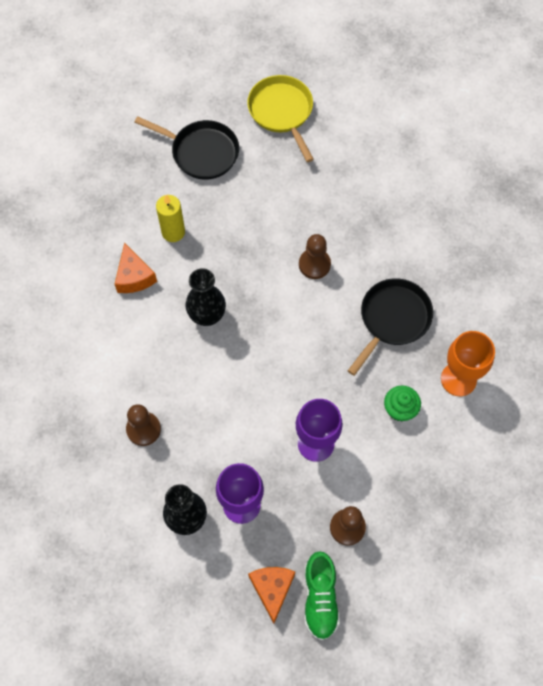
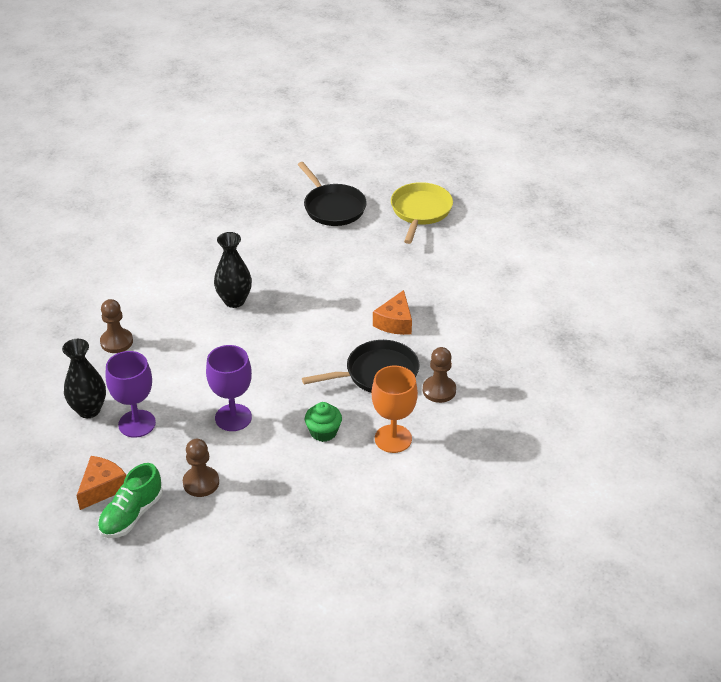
camera: 35 degrees right, 25 degrees down
orange cheese [115,243,157,293] -> orange cheese moved to [373,290,412,335]
yellow candle [156,195,185,242] -> none
brown pawn [299,234,331,279] -> brown pawn moved to [423,347,456,403]

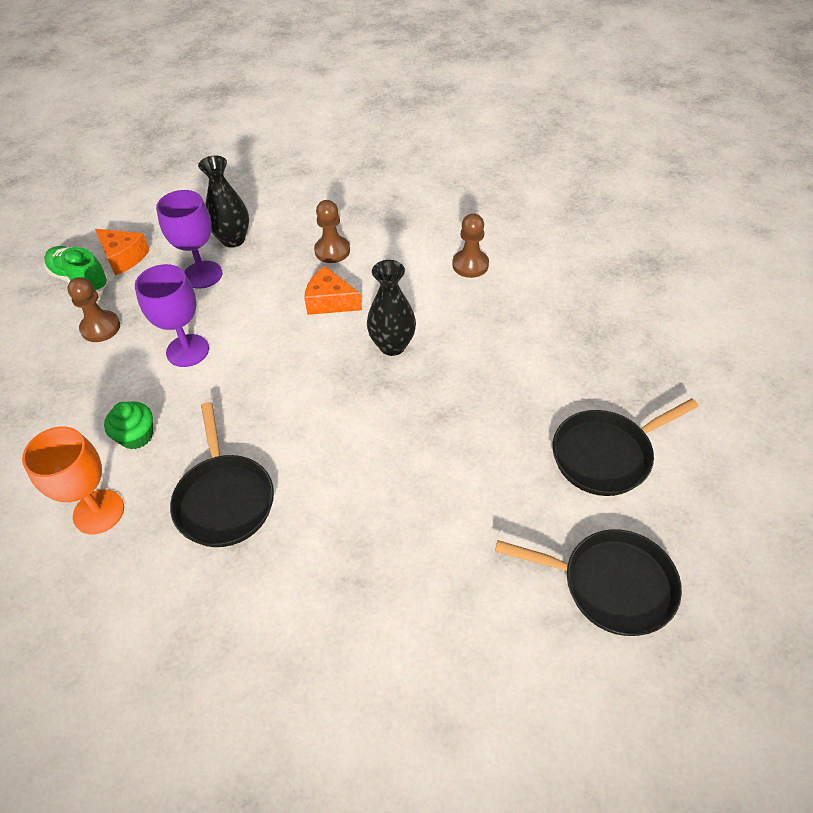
camera: 95 degrees right, 10 degrees up
orange cheese [373,290,412,335] -> orange cheese moved to [304,266,362,315]
yellow pan [391,182,453,244] -> black pan [495,529,682,636]
brown pawn [423,347,456,403] -> brown pawn moved to [452,213,489,278]

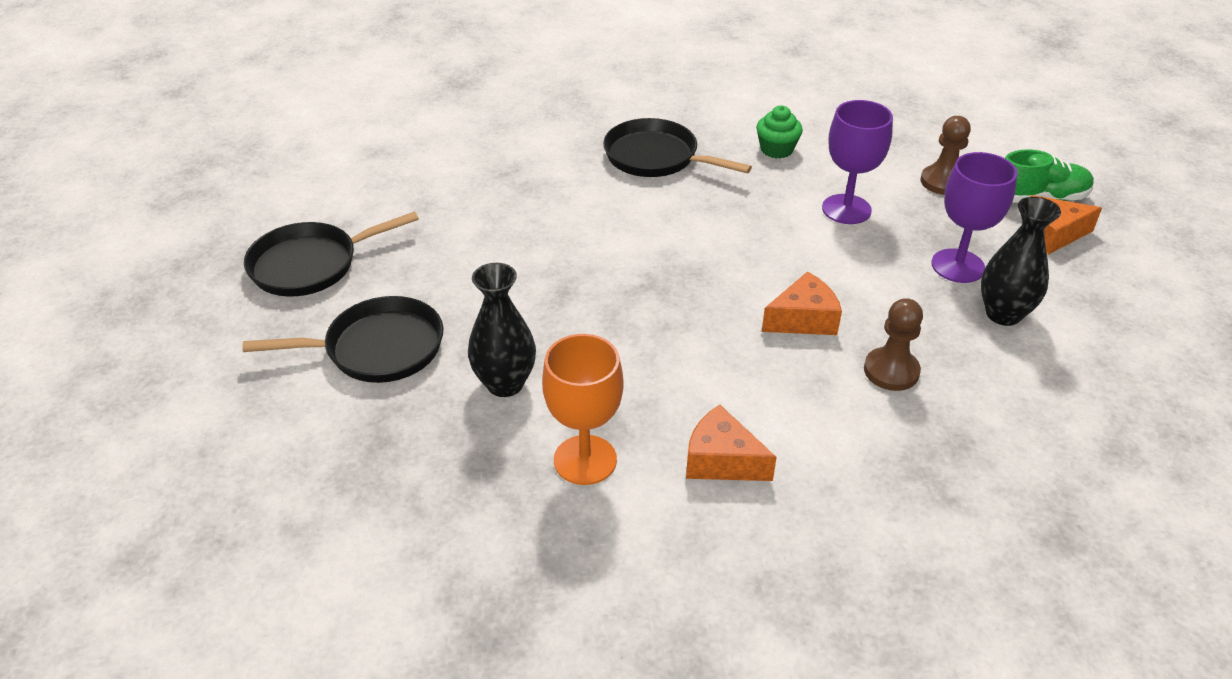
camera: 135 degrees right, 10 degrees down
orange goblet [22,426,124,534] -> orange goblet moved to [542,334,624,485]
black vase [367,260,416,356] -> black vase moved to [468,263,536,397]
brown pawn [452,213,489,278] -> orange cheese [686,405,777,481]
black pan [553,399,699,496] -> black pan turned 60 degrees clockwise [242,296,443,383]

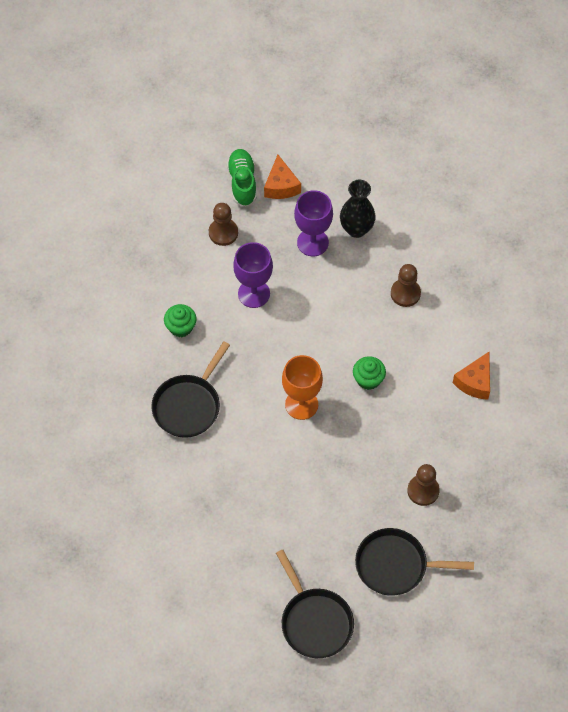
camera: 90 degrees left, 20 degrees up
black pan [242,296,443,383] -> black pan turned 75 degrees counterclockwise [355,528,474,596]
black vase [468,263,536,397] -> brown pawn [407,464,440,506]
orange goblet [542,334,624,485] -> orange goblet moved to [282,355,323,420]
orange cheese [762,271,842,335] -> none
none -> green cupcake [353,356,386,390]

